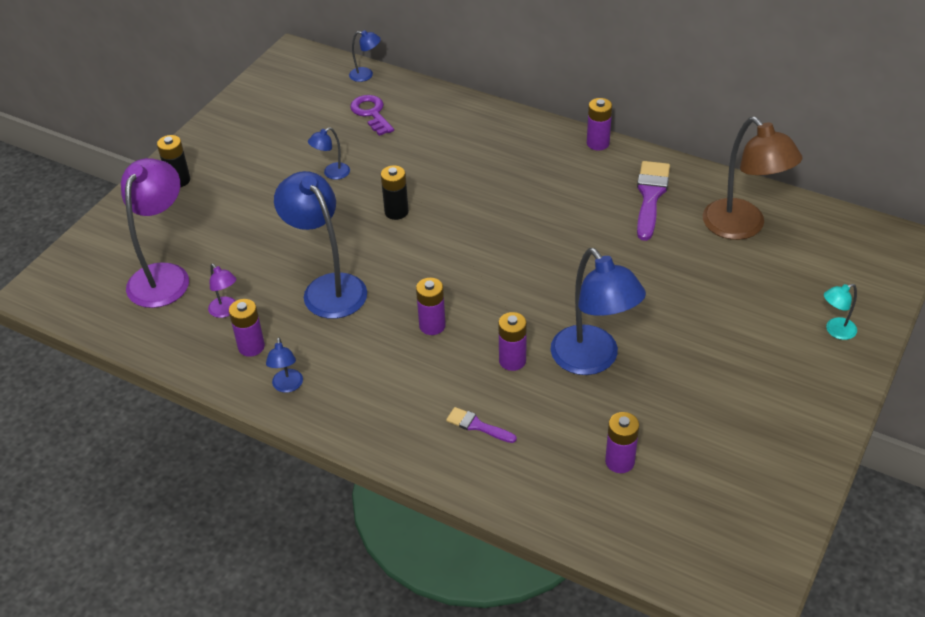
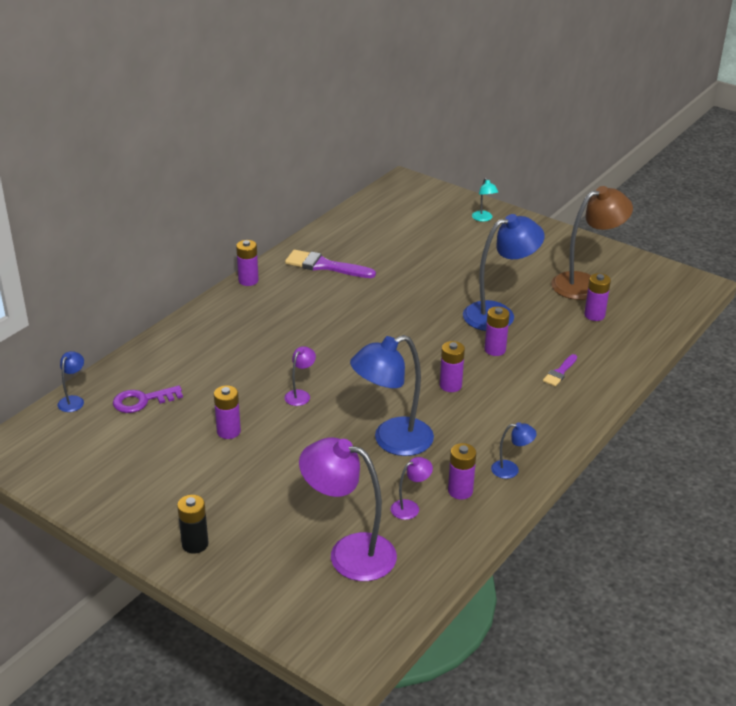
camera: 85 degrees left, 10 degrees down
blue lamp [308,127,350,180] -> purple battery [214,385,241,439]
black battery [381,165,409,220] -> purple lamp [284,346,316,406]
brown lamp [703,117,802,240] -> brown lamp moved to [551,186,633,300]

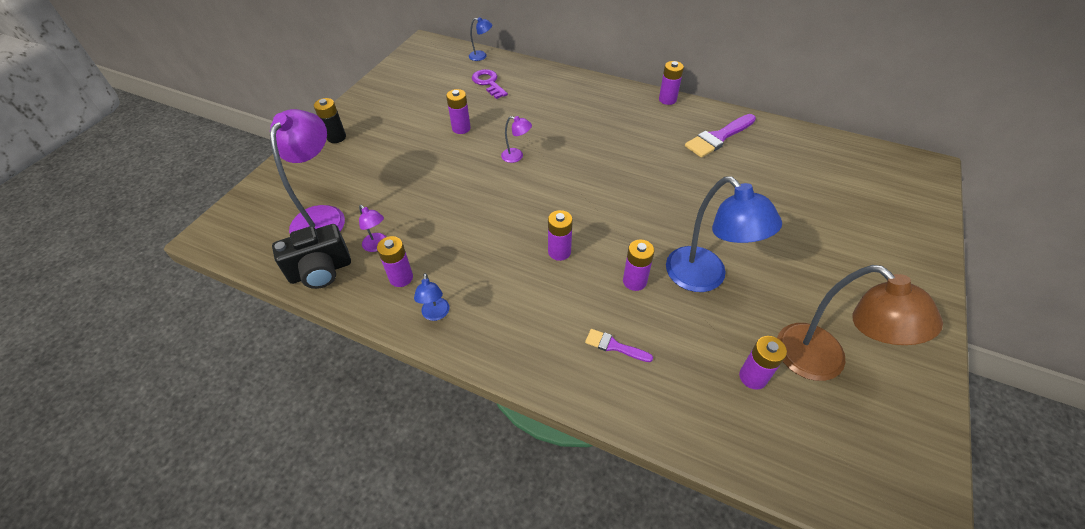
camera: 80 degrees right, 15 degrees up
purple brush [285,250,376,278] -> purple brush turned 135 degrees counterclockwise [685,114,756,158]
blue lamp [350,335,434,456] -> none
turquoise lamp [472,178,498,222] -> none
none -> black camera [272,224,351,289]

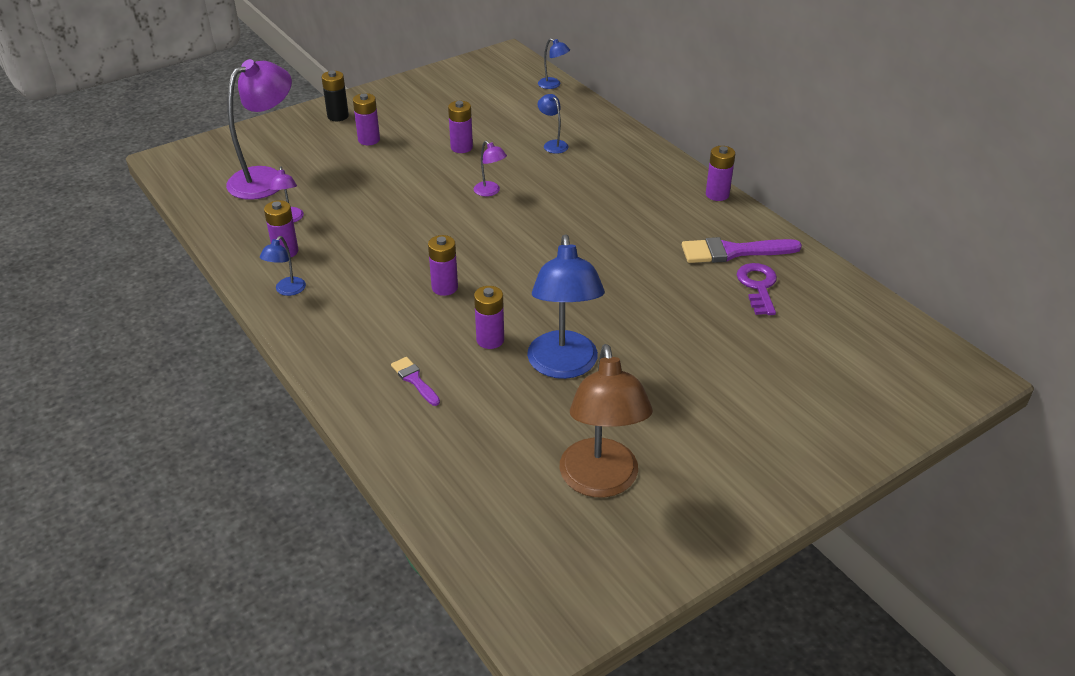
camera: 30 degrees right, 10 degrees down
black camera [272,224,351,289] -> none
purple key [472,69,508,99] -> purple key moved to [737,263,777,315]
purple battery [739,336,787,390] -> purple battery moved to [353,93,380,145]
none -> blue lamp [538,94,569,154]

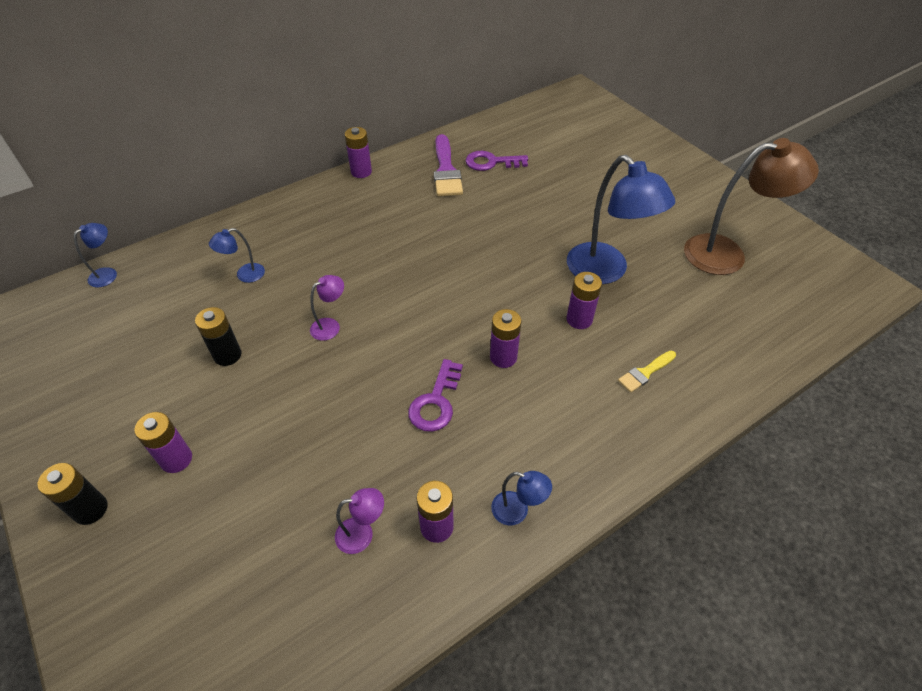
camera: 90 degrees left, 10 degrees up
purple lamp [226,59,292,200] -> none
purple brush [391,357,440,406] -> yellow brush [618,351,676,393]
purple battery [448,101,473,153] -> black battery [195,307,241,366]
blue lamp [527,234,604,379] -> blue lamp turned 60 degrees clockwise [567,155,675,284]
none -> purple key [408,359,463,432]

